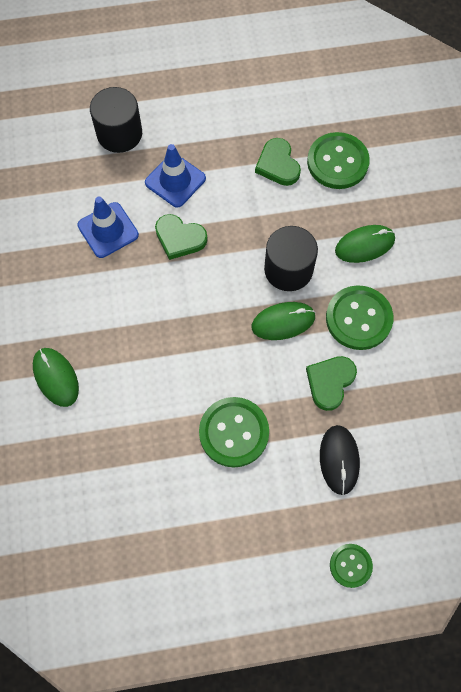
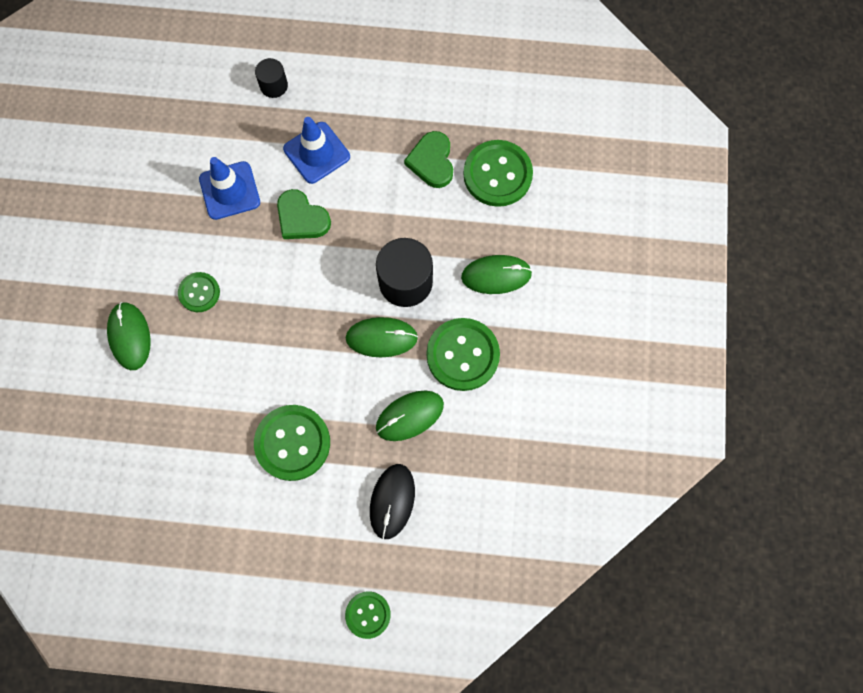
camera: 15 degrees right, 5 degrees up
black cylinder [90,87,142,153] -> black cylinder [255,58,288,98], size x0.55
green heart [306,356,357,411] -> green mouse [376,390,444,441]
none -> green button [178,272,220,312]

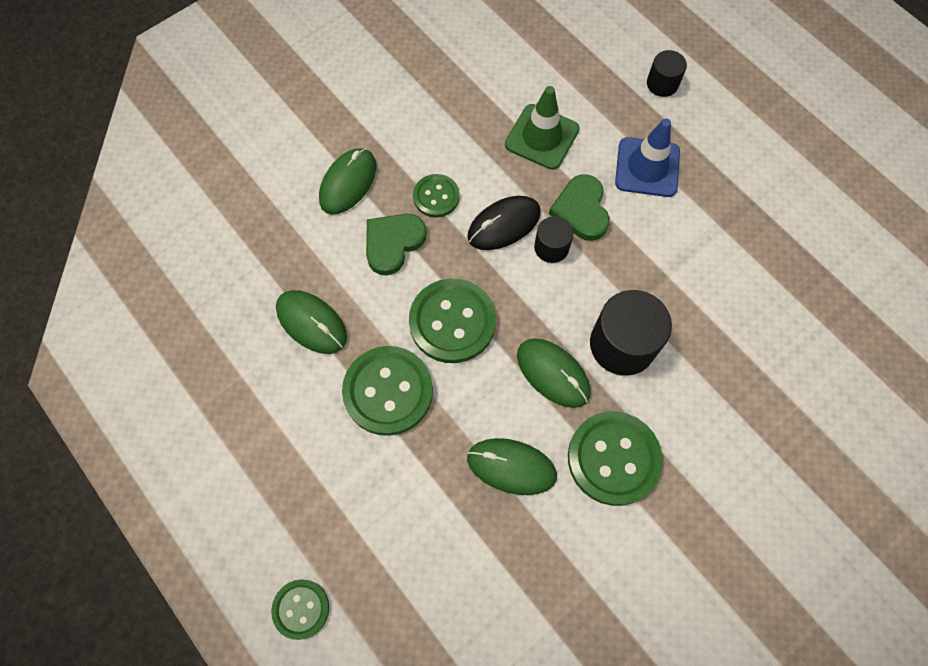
camera: 45 degrees right, 5 degrees down
blue traffic cone [199,157,260,220] -> green traffic cone [505,86,580,170]
black mouse [370,464,415,539] -> black mouse moved to [467,196,541,250]
green heart [404,131,453,188] -> green heart moved to [366,214,427,275]
green mouse [461,255,532,294] -> green mouse moved to [276,290,347,354]
green button [463,140,533,207] -> green button moved to [409,278,496,363]
none -> black cylinder [534,216,574,263]

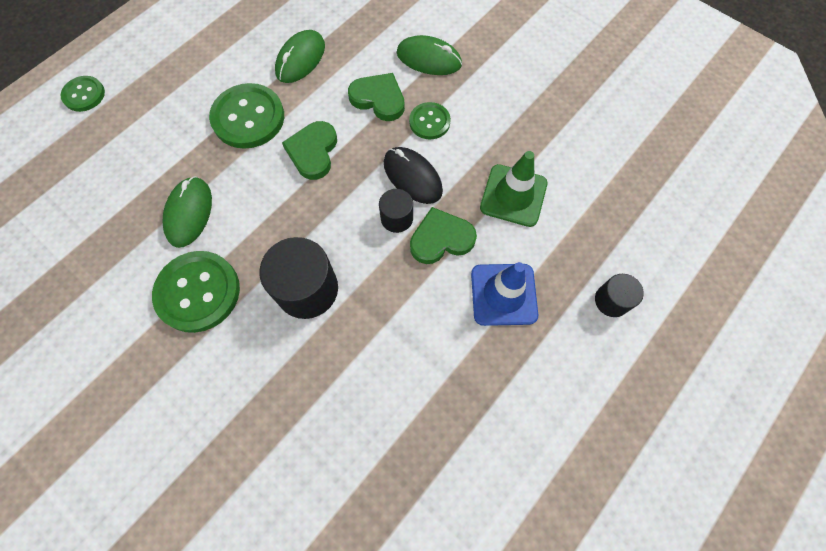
camera: 80 degrees right, 0 degrees up
green button [409,278,496,363] -> green heart [282,121,337,180]
green mouse [517,338,591,408] -> none

